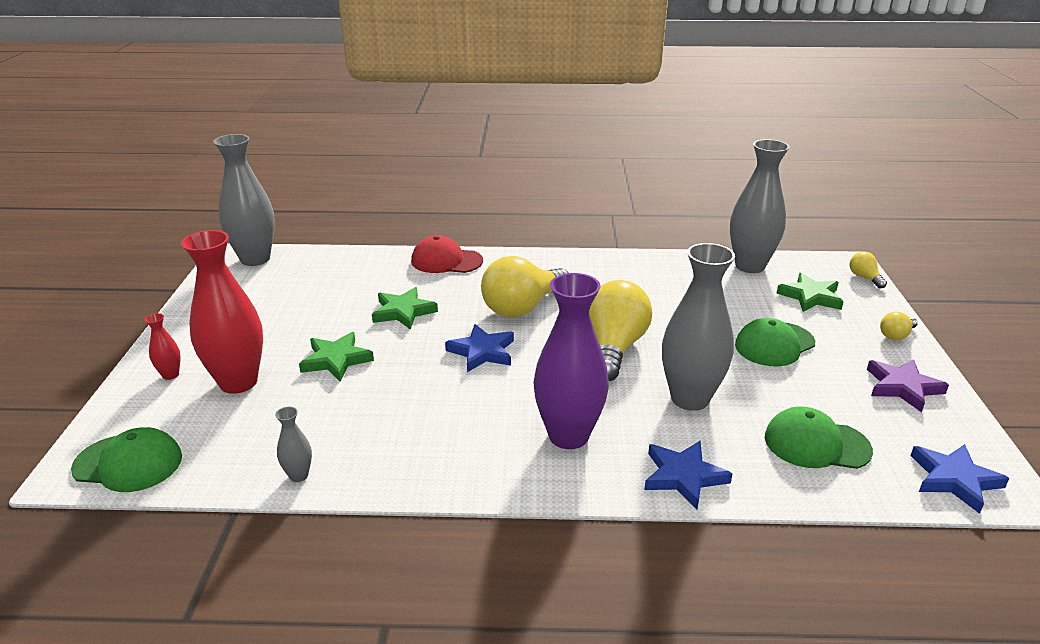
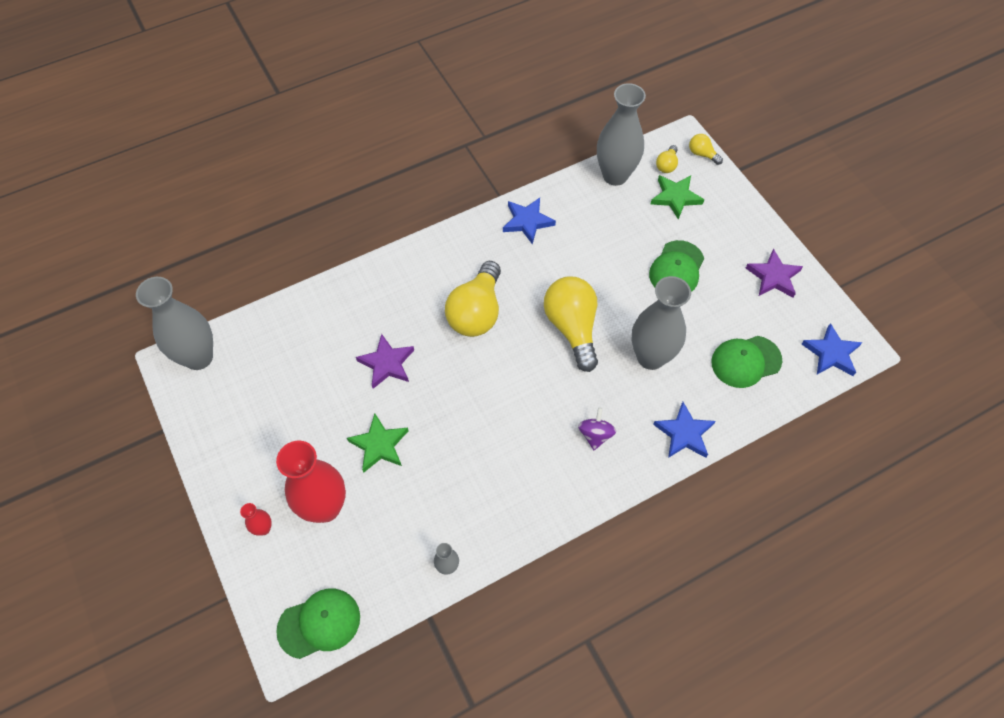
camera: 30 degrees left, 30 degrees up
green star [372,287,438,330] -> purple star [356,334,414,389]
red cap [411,235,483,273] -> none
blue star [445,324,514,372] -> blue star moved to [503,198,556,244]
purple vase [533,273,609,449] -> purple spinning top [578,407,617,450]
yellow light bulb [880,312,918,341] -> yellow light bulb moved to [656,145,678,173]

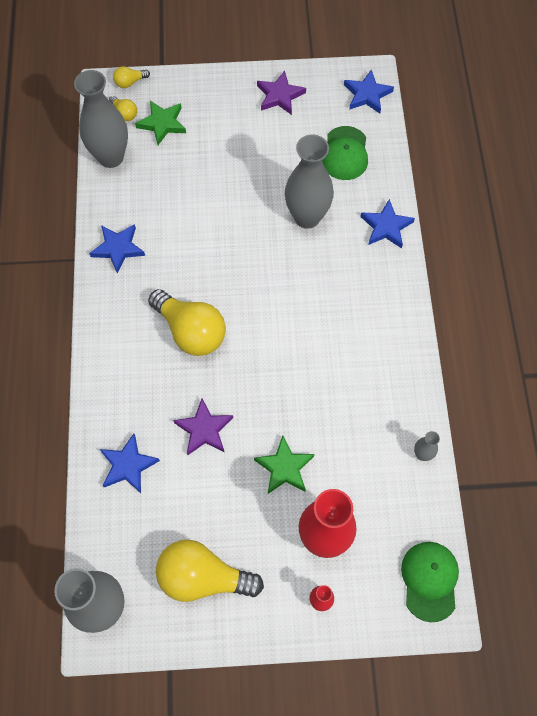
camera: 65 degrees left, 5 degrees up
yellow light bulb [544,277,598,372] -> yellow light bulb moved to [156,540,264,602]
purple spinning top [578,407,617,450] -> none
green cap [649,240,704,292] -> none
none -> blue star [100,434,160,493]

